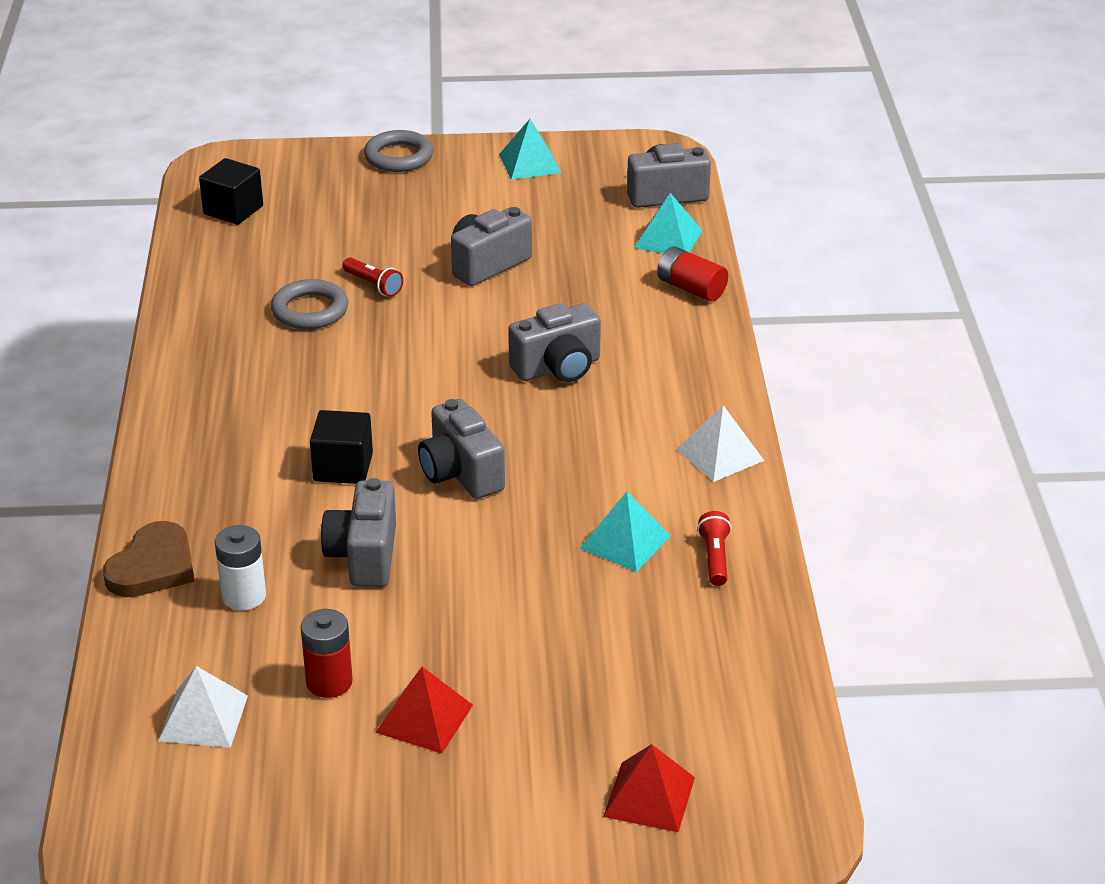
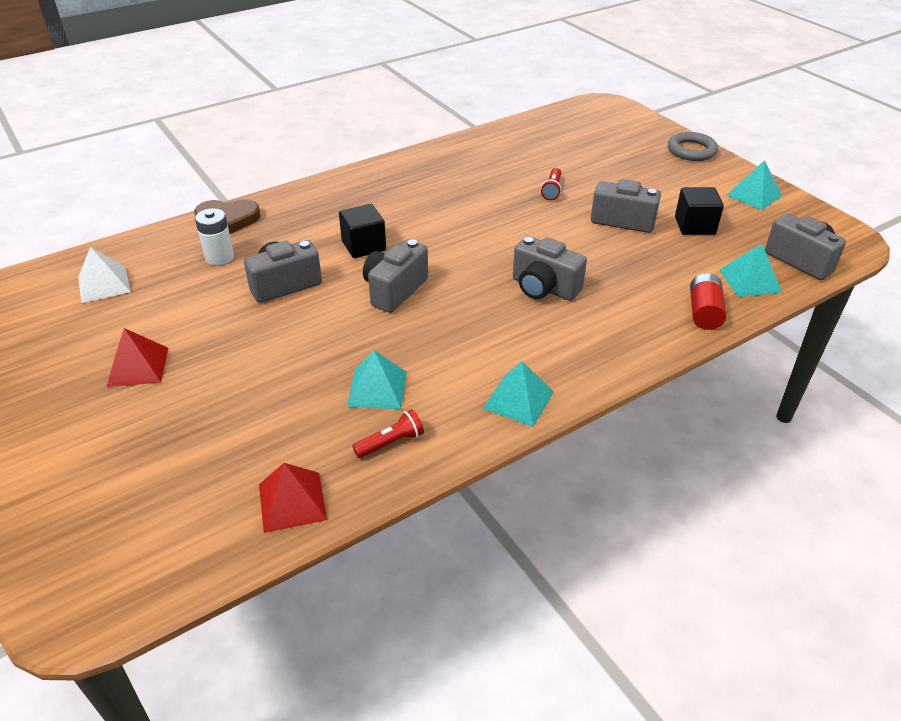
camera: 60 degrees right, 5 degrees up
black cube [199,158,263,225] -> black cube moved to [675,187,724,235]
grey ring [271,279,348,329] -> none
red battery [301,609,353,698] -> none
red pyramid [603,744,695,832] -> red pyramid moved to [259,463,327,533]
white pyramid [677,405,764,482] -> turquoise pyramid [483,361,554,427]

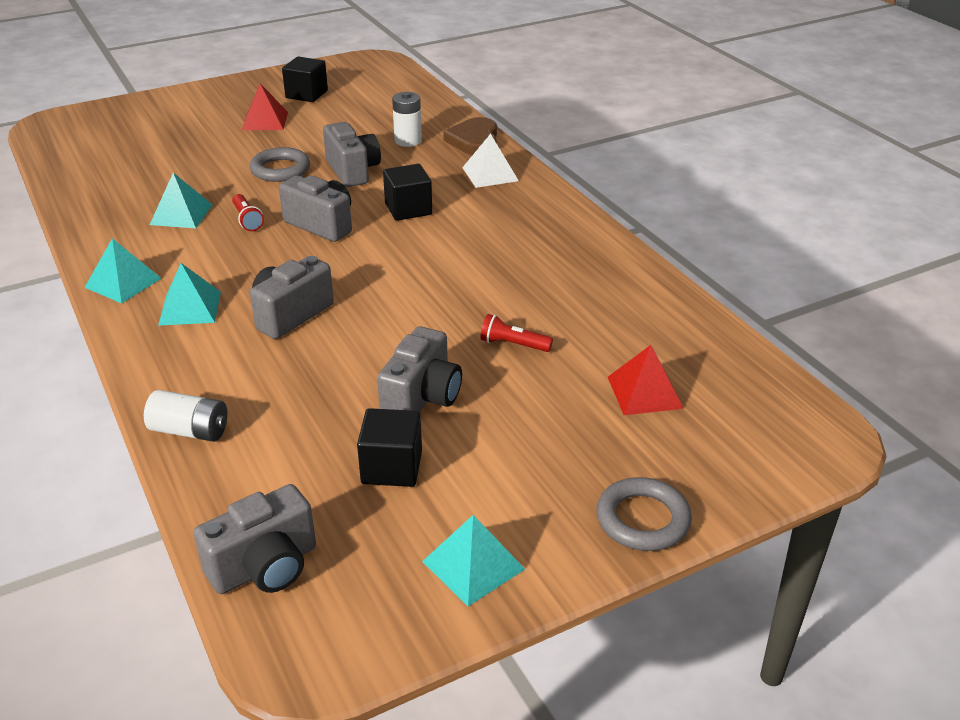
camera: 95 degrees right, 5 degrees down
white pyramid [78,247,131,303] -> white pyramid moved to [462,134,519,188]
red pyramid [259,463,327,533] -> red pyramid moved to [608,345,684,415]
red flashlight [353,409,424,458] -> red flashlight moved to [232,194,264,231]
red battery [690,273,726,330] -> white battery [144,390,227,442]
turquoise pyramid [719,244,782,297] -> turquoise pyramid moved to [158,263,221,326]
none -> grey ring [249,147,310,182]
none -> black cube [282,57,328,102]

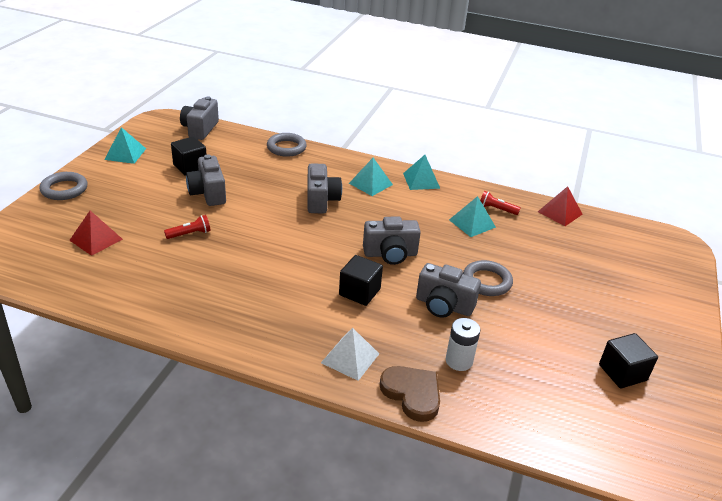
camera: 135 degrees right, 0 degrees up
white battery [144,390,227,442] -> grey ring [267,133,307,157]
red flashlight [232,194,264,231] -> red flashlight moved to [480,191,520,215]
red pyramid [242,83,288,130] -> red pyramid moved to [538,186,583,226]

